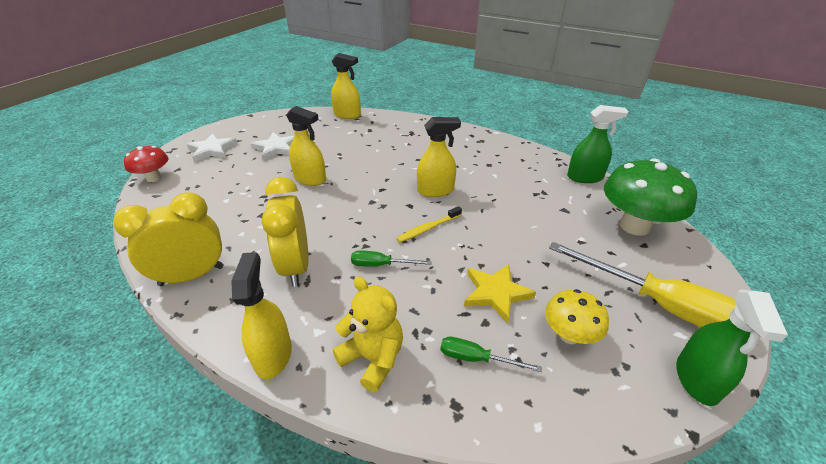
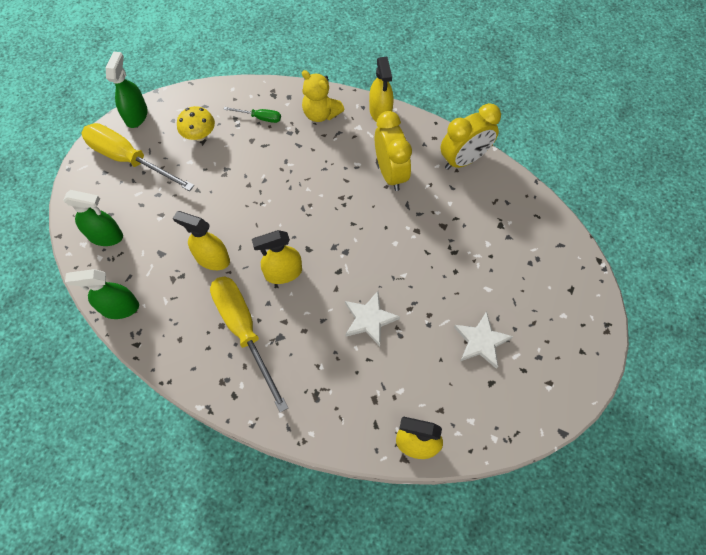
camera: 175 degrees right, 25 degrees up
red mushroom [124,146,168,182] -> none
white star [187,133,237,162] -> white star moved to [345,291,400,346]
yellow spray bottle [286,106,326,186] -> yellow spray bottle moved to [173,211,230,270]
green screwdriver [351,250,432,267] -> none
yellow toothbrush [396,206,462,243] -> none
yellow star [464,264,536,323] -> none
green mushroom [604,159,697,236] -> green spray bottle [63,190,123,246]
none -> yellow screwdriver [210,276,288,412]

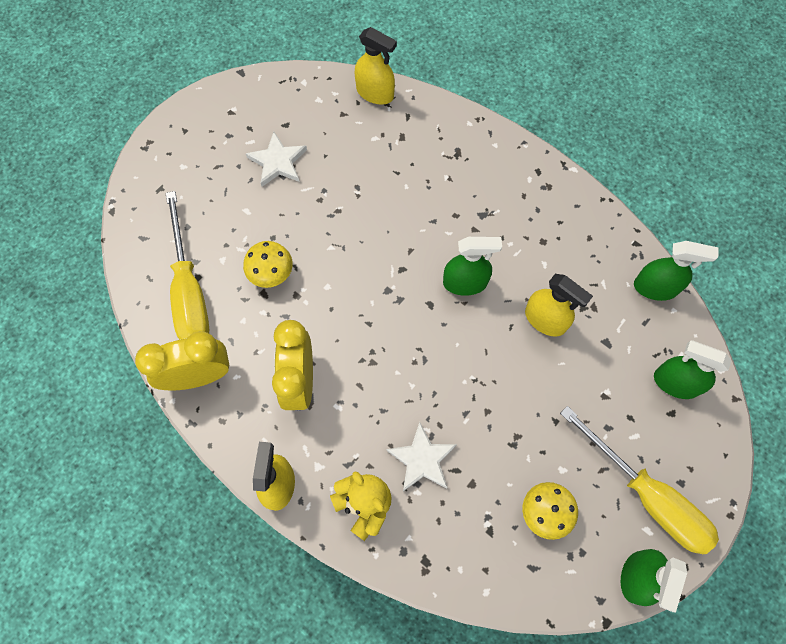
camera: 165 degrees left, 5 degrees up
yellow screwdriver [210,276,288,412] -> yellow screwdriver moved to [166,191,209,340]
green screwdriver [224,107,281,123] -> none
yellow spray bottle [252,230,302,284] -> green spray bottle [443,237,502,296]
white star [345,291,400,346] -> white star moved to [386,422,457,491]
none -> yellow mushroom [243,241,293,288]

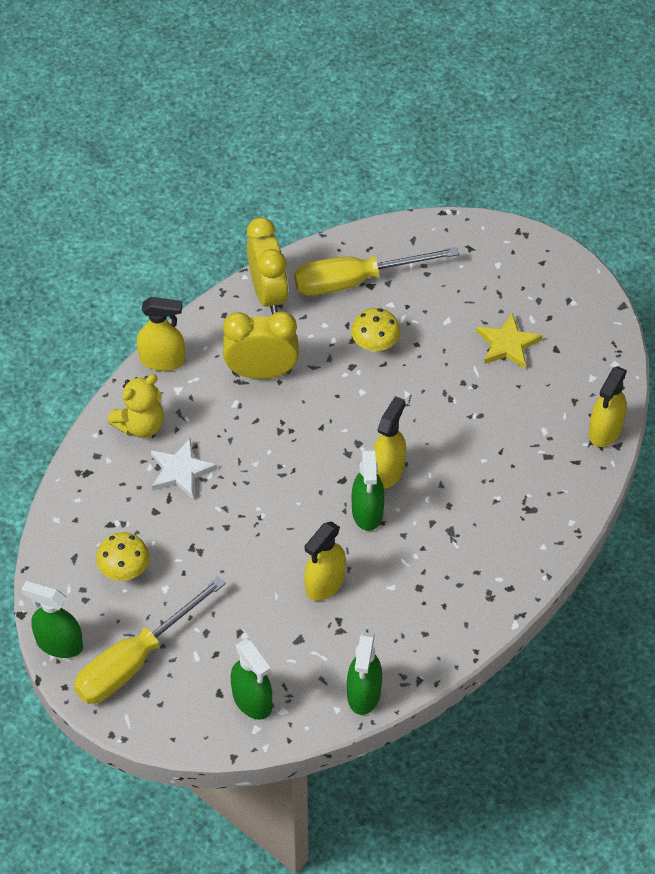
camera: 90 degrees right, 15 degrees down
white star [246,132,307,187] -> yellow star [476,313,542,369]
green spray bottle [654,340,732,399] -> green spray bottle turned 120 degrees clockwise [231,639,272,720]
none -> yellow spray bottle [373,396,406,489]

